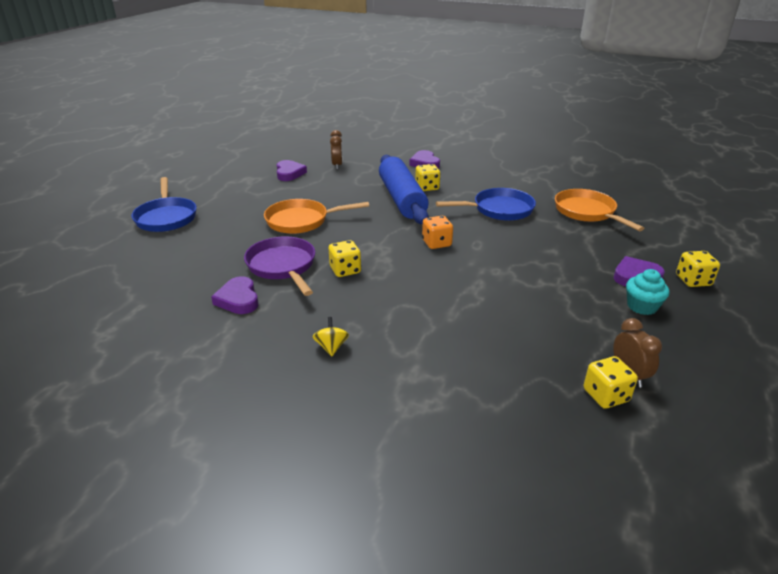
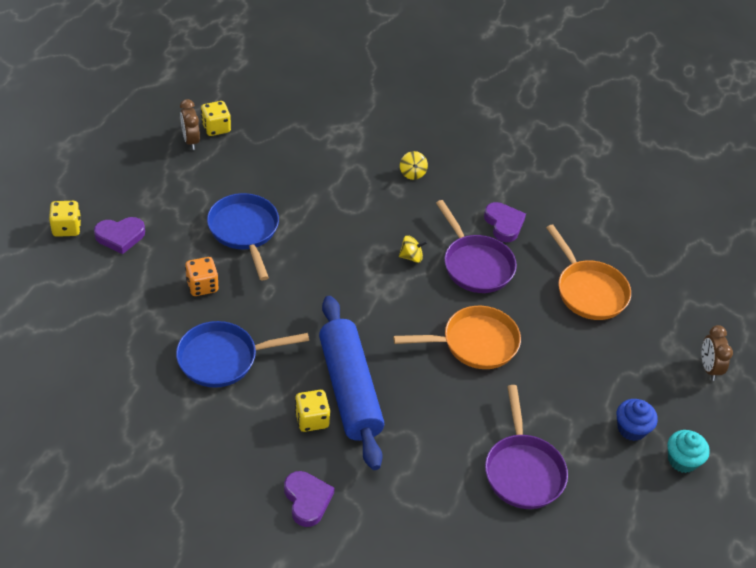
camera: 175 degrees right, 15 degrees up
blue pan [131,177,197,232] -> blue pan moved to [207,193,279,280]
purple heart [277,160,307,181] -> purple pan [485,385,568,509]
yellow dice [328,240,361,277] -> yellow spinning top [399,235,427,263]
brown clock [330,130,343,169] -> brown clock moved to [702,325,733,381]
orange dice [422,216,453,249] -> orange dice moved to [185,257,219,296]
orange pan [555,189,644,231] -> orange pan moved to [546,225,631,320]
turquoise cupcake [626,269,670,315] -> turquoise cupcake moved to [668,430,710,473]
none -> blue cupcake [617,399,658,441]

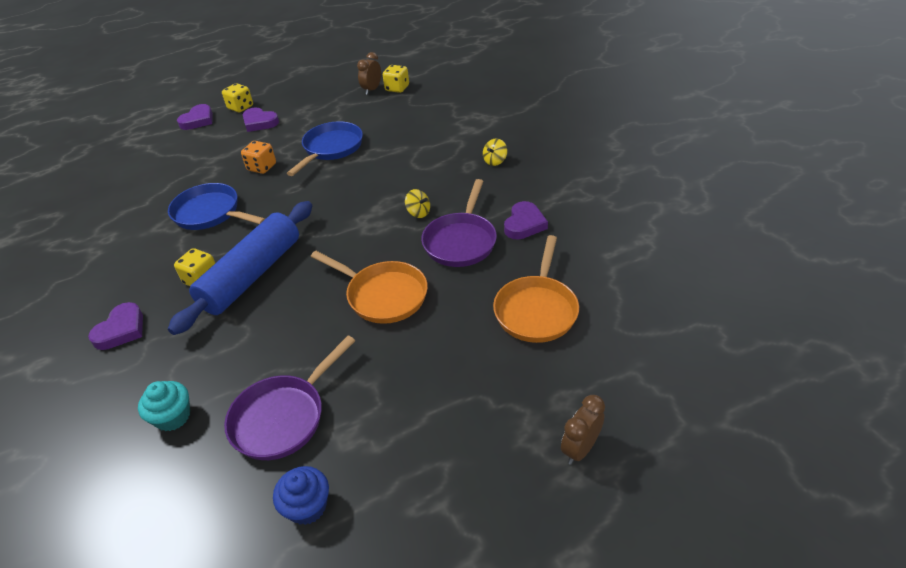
camera: 50 degrees right, 5 degrees down
blue cupcake [617,399,658,441] -> blue cupcake moved to [273,466,329,525]
turquoise cupcake [668,430,710,473] -> turquoise cupcake moved to [138,381,190,431]
none -> purple heart [177,104,213,130]

